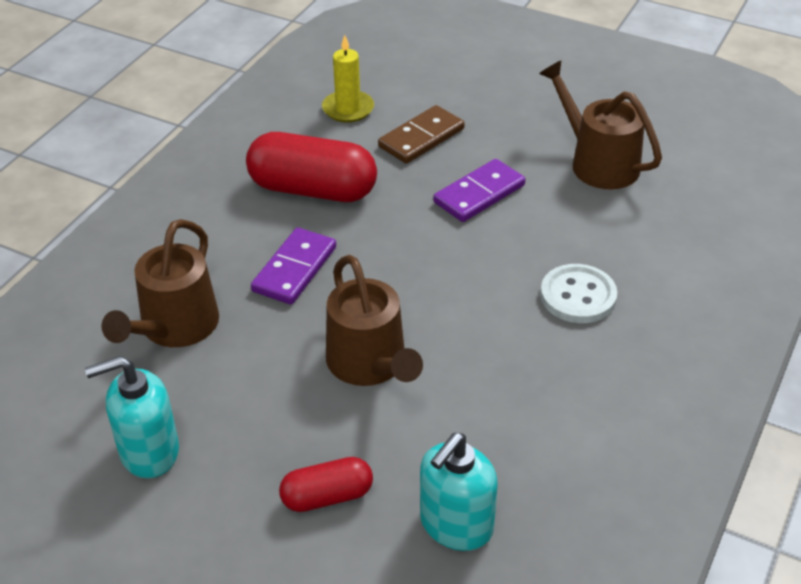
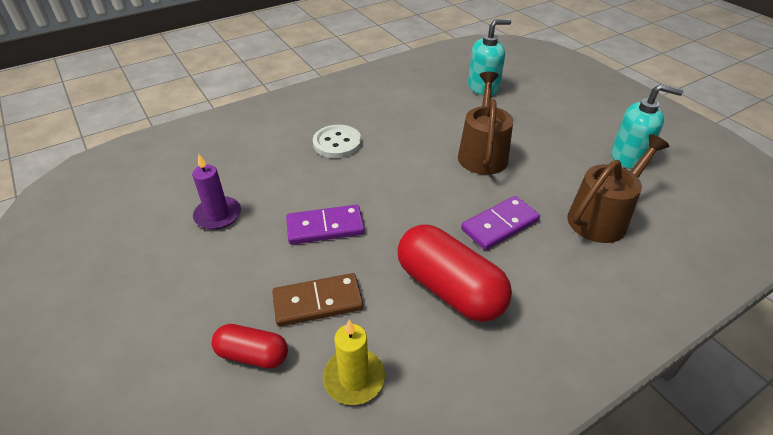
camera: 150 degrees left, 0 degrees up
red capsule [279,457,373,512] -> red capsule moved to [212,324,288,369]
brown watering can [539,60,662,189] -> purple candle [192,154,241,230]

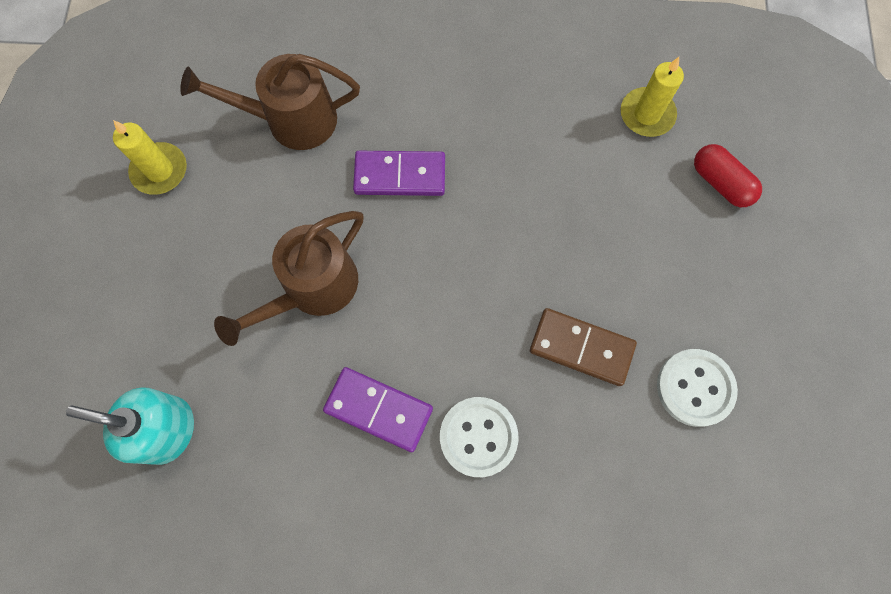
camera: 145 degrees left, 30 degrees up
purple candle [192,154,241,230] -> white button [657,349,738,427]
brown domino [272,273,363,327] -> brown domino moved to [530,308,637,386]
purple domino [286,205,365,245] -> purple domino moved to [323,367,433,452]
red capsule [398,224,512,322] -> none
turquoise soap dispenser [611,84,684,169] -> yellow candle [113,120,187,195]

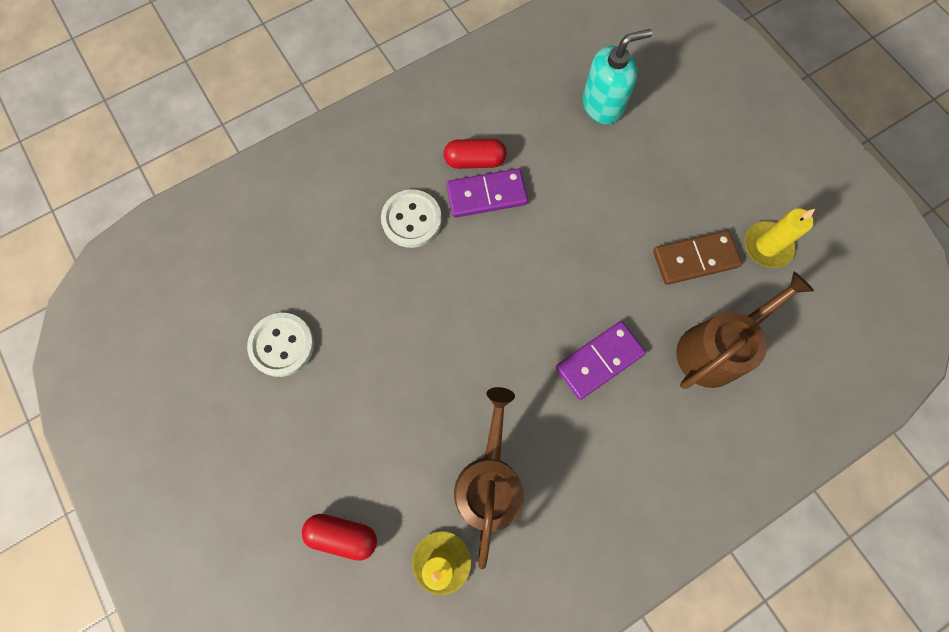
camera: 145 degrees right, 0 degrees up
brown watering can [214,211,364,346] -> brown watering can moved to [454,387,524,569]
brown domino [530,308,637,386] -> brown domino moved to [653,230,742,285]
none -> red capsule [444,139,507,169]

